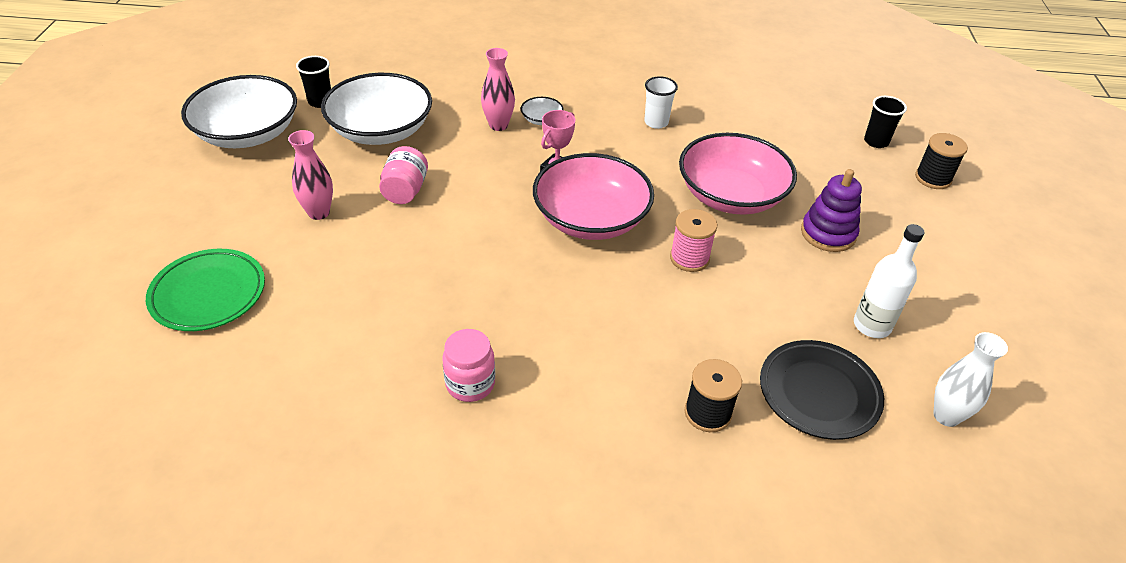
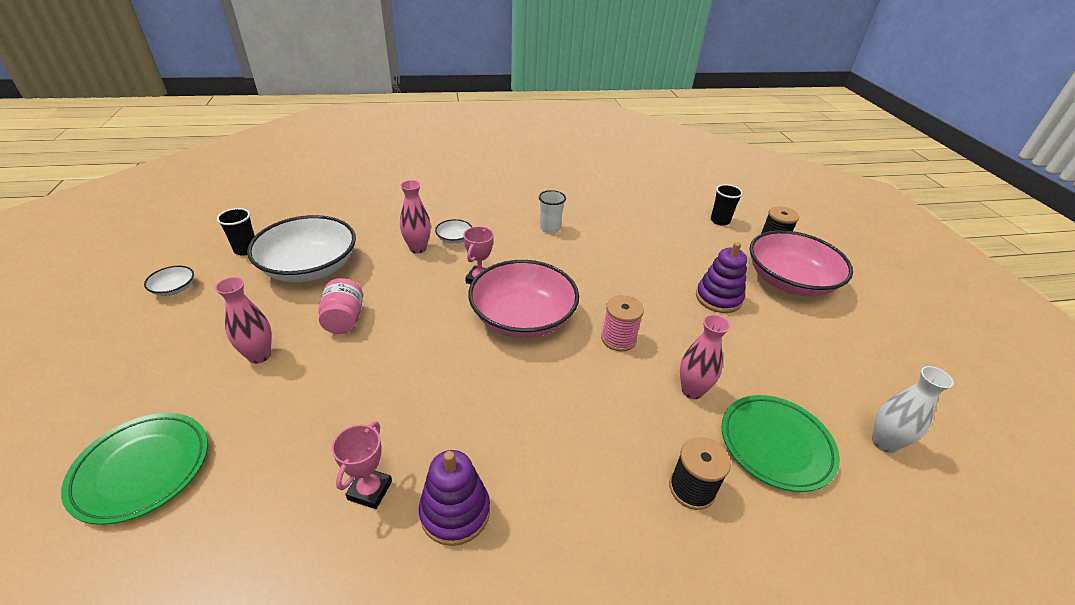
camera: 15 degrees left, 5 degrees down
white bowl [181,75,297,148] -> white bowl [144,266,194,296], size x0.41
pink jar [442,329,495,402] -> purple stacking toy [419,450,490,546]
pink bowl [679,133,797,215] -> pink bowl moved to [750,230,853,297]
black plate [760,340,884,440] -> green plate [721,395,840,492]
white bottle [854,224,924,338] -> none
none -> pink trophy [332,421,392,509]
none -> pink vase [680,314,730,399]

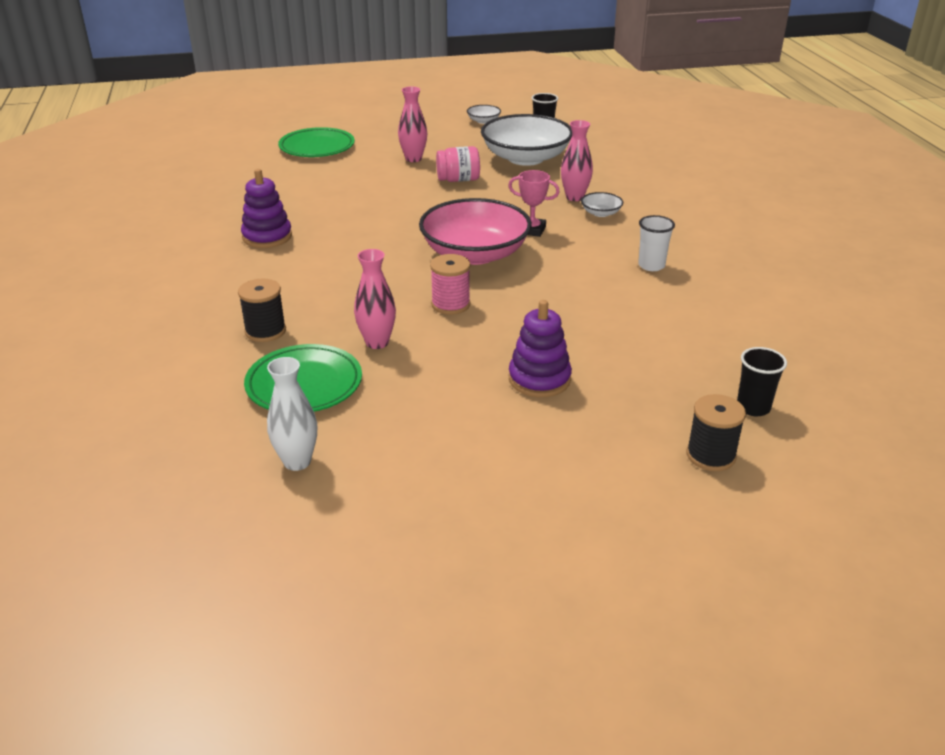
camera: 90 degrees right, 5 degrees down
pink trophy [332,421,392,509] -> none
pink bowl [750,230,853,297] -> none

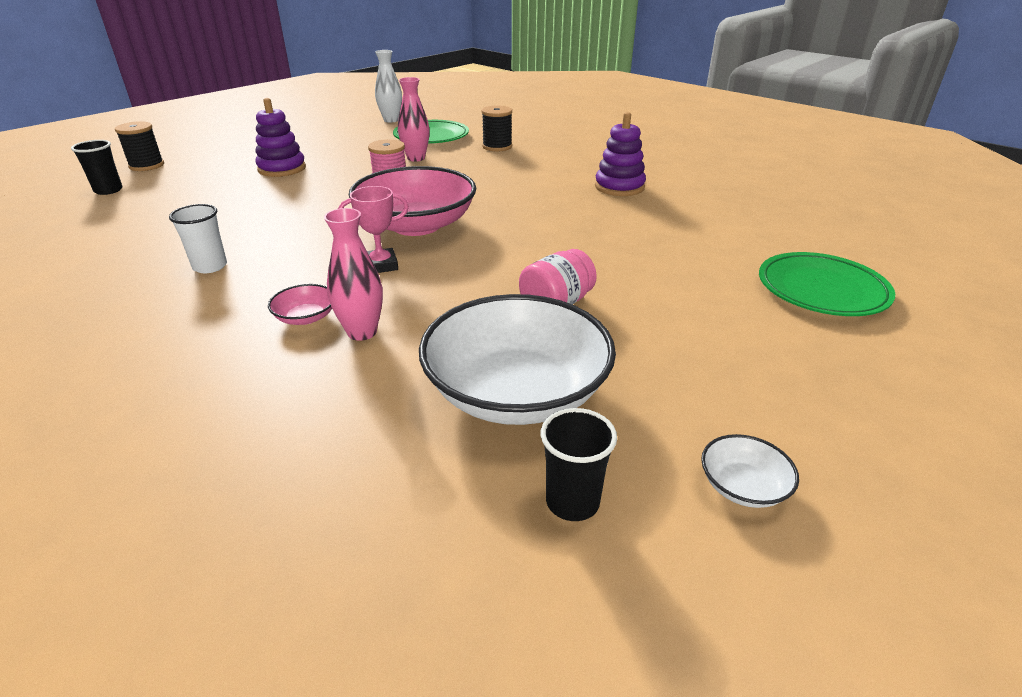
camera: 145 degrees right, 0 degrees up
pink vase [398,87,427,162] -> none
white bowl [581,192,623,217] -> pink bowl [268,284,332,325]

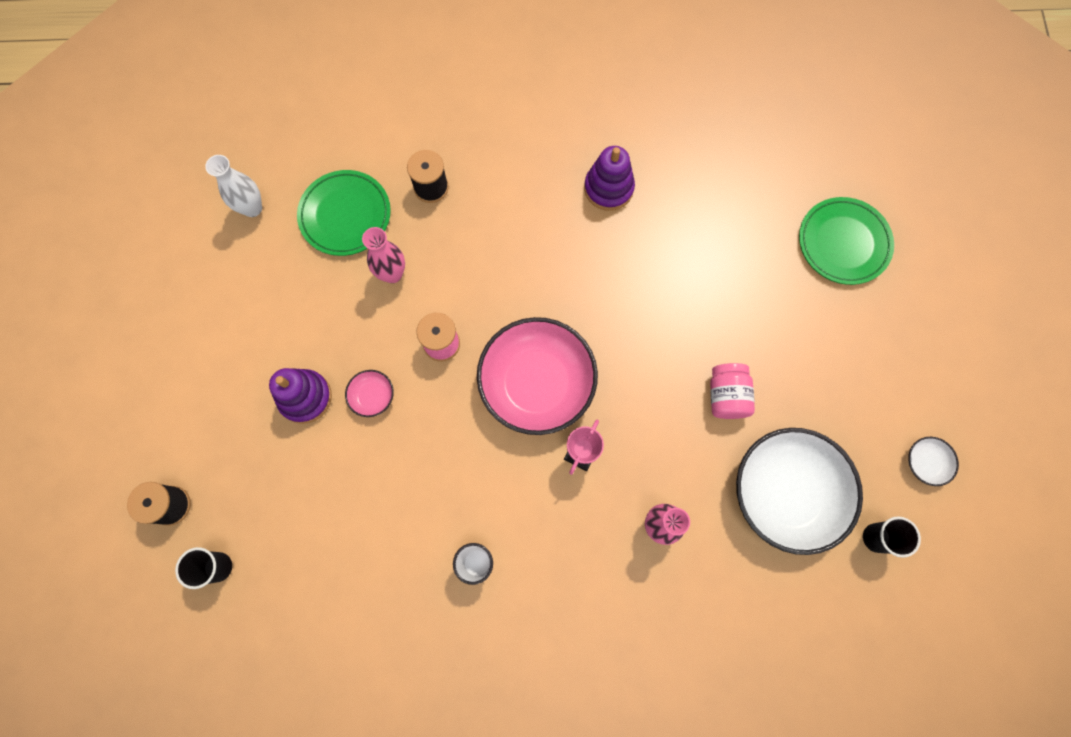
camera: 45 degrees left, 40 degrees up
pink bowl [268,284,332,325] -> pink bowl moved to [345,370,394,417]

